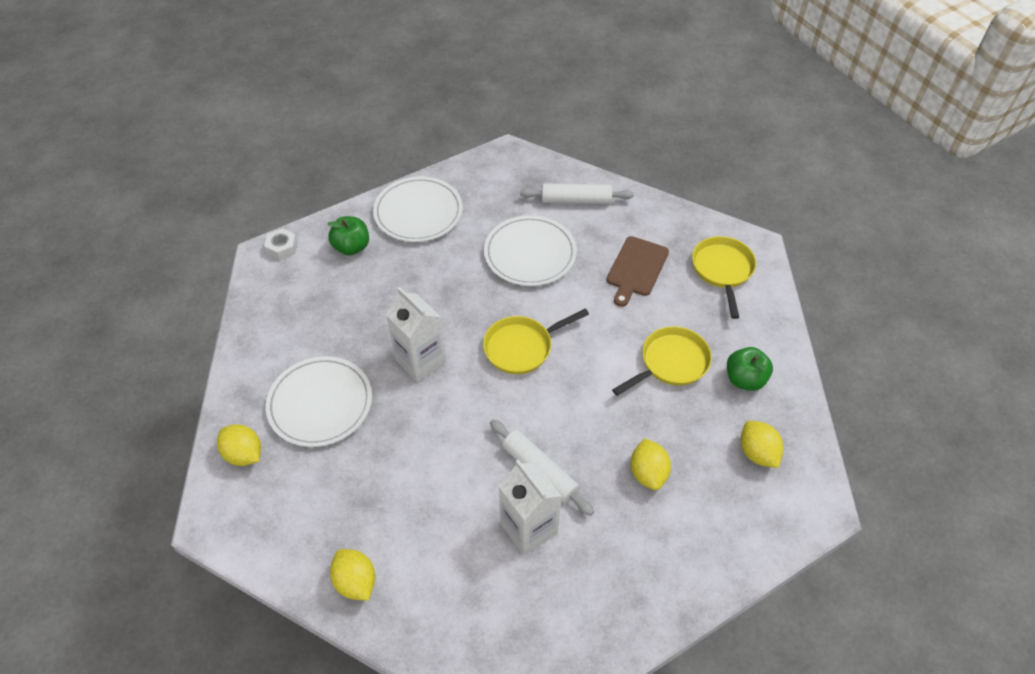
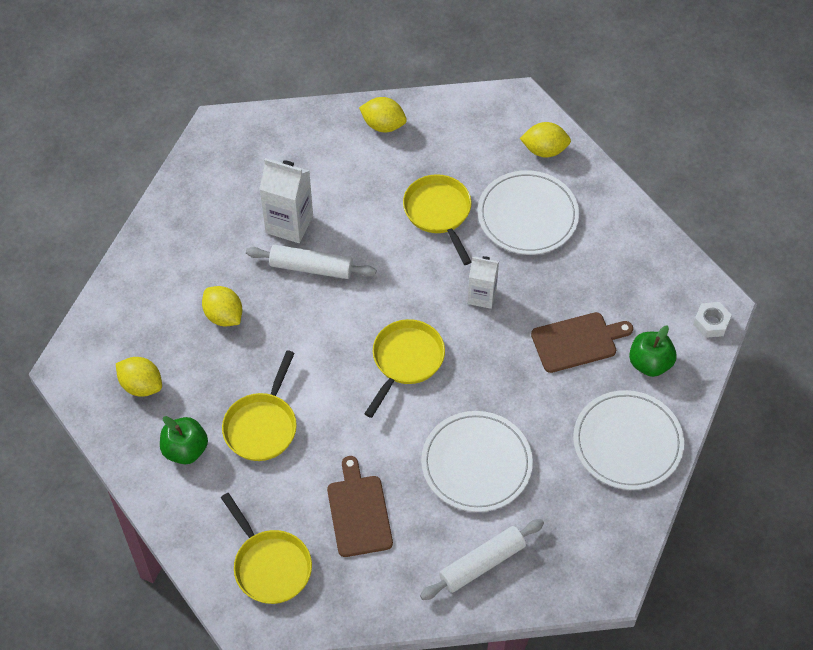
camera: 145 degrees right, 5 degrees up
white carton [386,287,446,382] -> white carton [467,256,499,309], size x0.65
none -> yellow pan [403,174,472,265]
none -> brown cutting board [531,312,633,373]

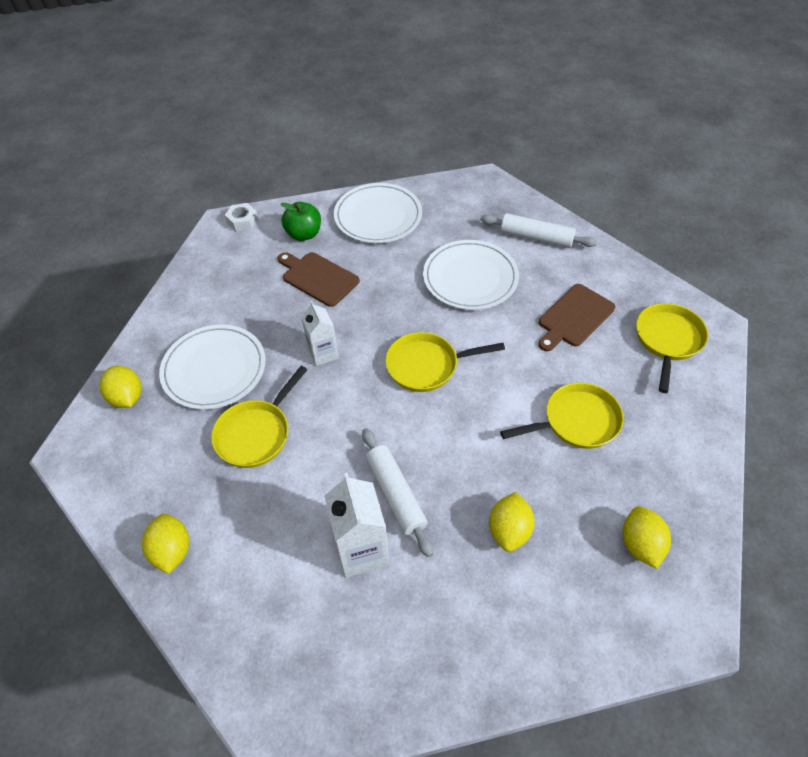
camera: 125 degrees left, 5 degrees down
green apple [160,416,208,464] -> none

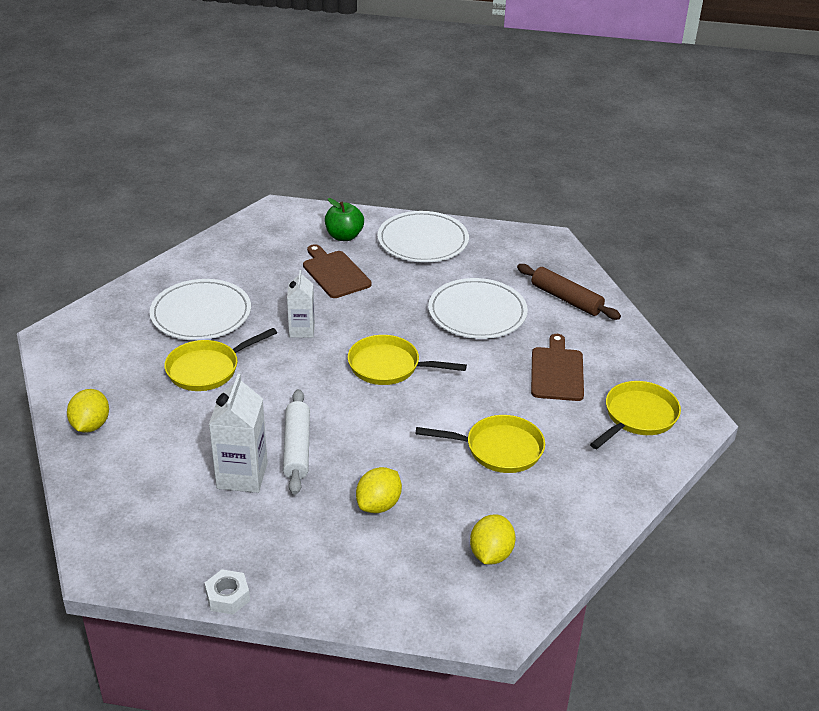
camera: 20 degrees right, 15 degrees down
yellow lemon [99,366,142,408] -> none
white nut [225,203,258,231] -> white nut moved to [205,569,250,615]
white rolling pin [481,213,597,248] -> brown rolling pin [517,264,621,320]
brown cutting board [539,284,615,351] -> brown cutting board turned 120 degrees clockwise [531,334,584,401]

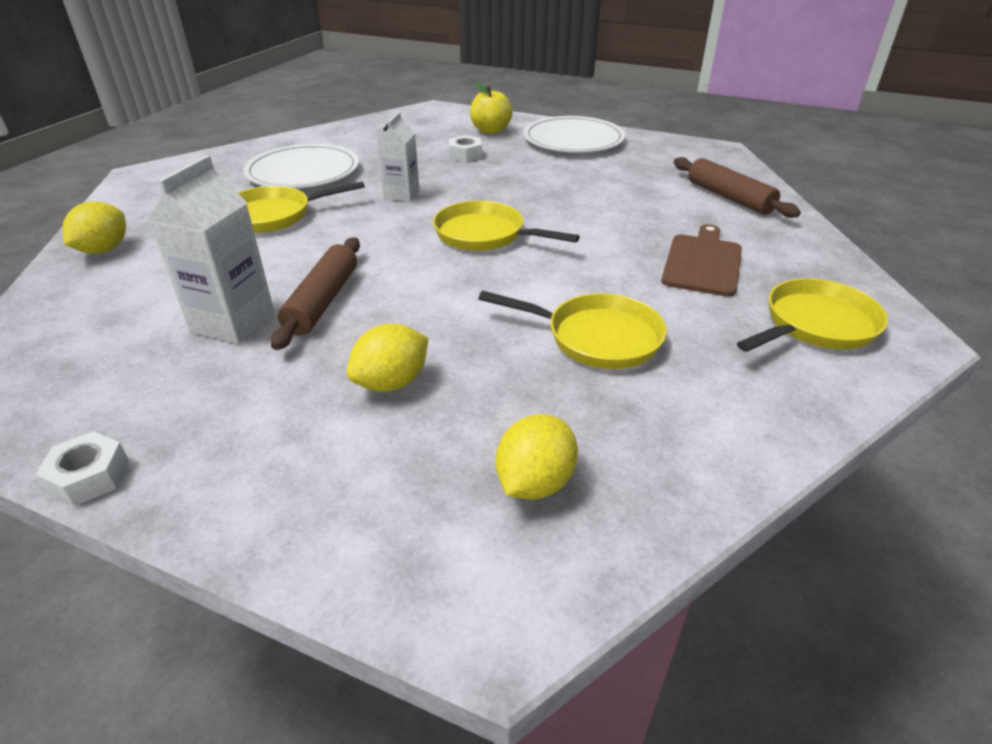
camera: 15 degrees right, 0 degrees up
white rolling pin [283,389,310,495] -> brown rolling pin [271,237,360,350]
brown cutting board [303,244,372,298] -> white nut [449,135,482,162]
green apple [325,198,364,241] -> yellow apple [470,82,513,134]
white plate [428,278,528,339] -> none

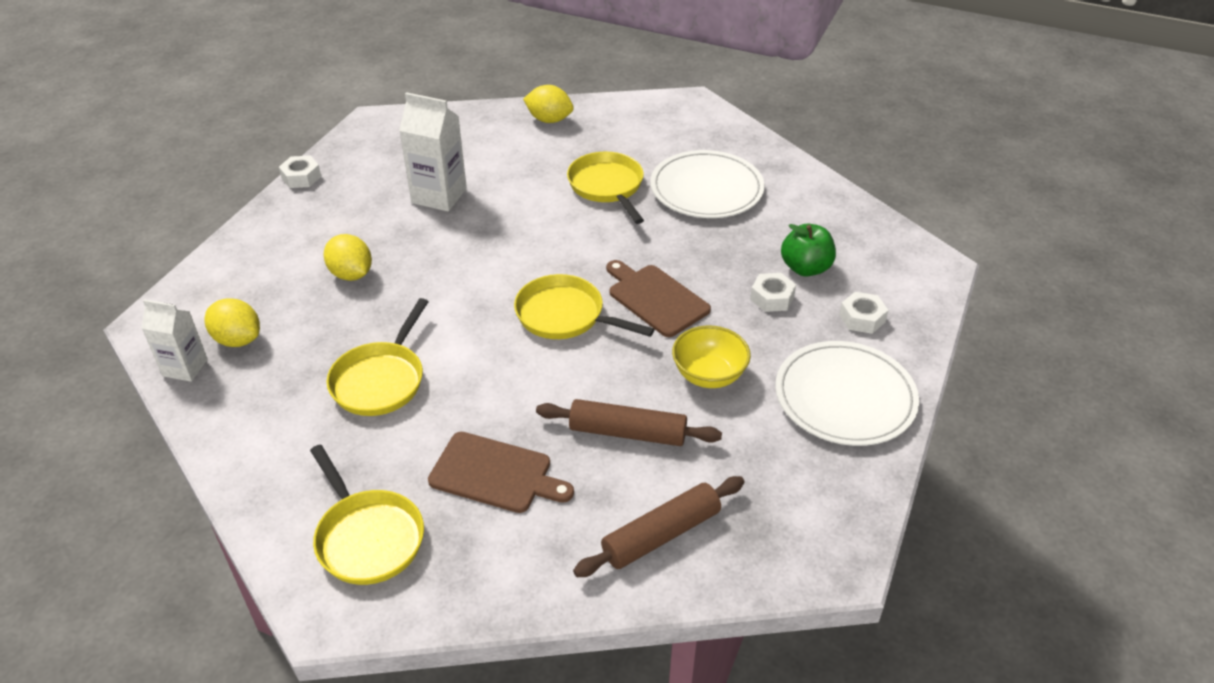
camera: 90 degrees right, 5 degrees up
brown rolling pin [271,237,360,350] -> brown rolling pin moved to [536,399,722,446]
white carton [377,112,420,202] -> white carton moved to [141,300,208,382]
yellow pan [433,201,580,251] -> yellow pan turned 90 degrees counterclockwise [514,274,655,339]
yellow apple [470,82,513,134] -> white nut [839,292,888,334]
none -> brown cutting board [606,260,711,337]
none -> yellow bowl [672,325,751,388]
none -> green apple [781,224,836,277]

